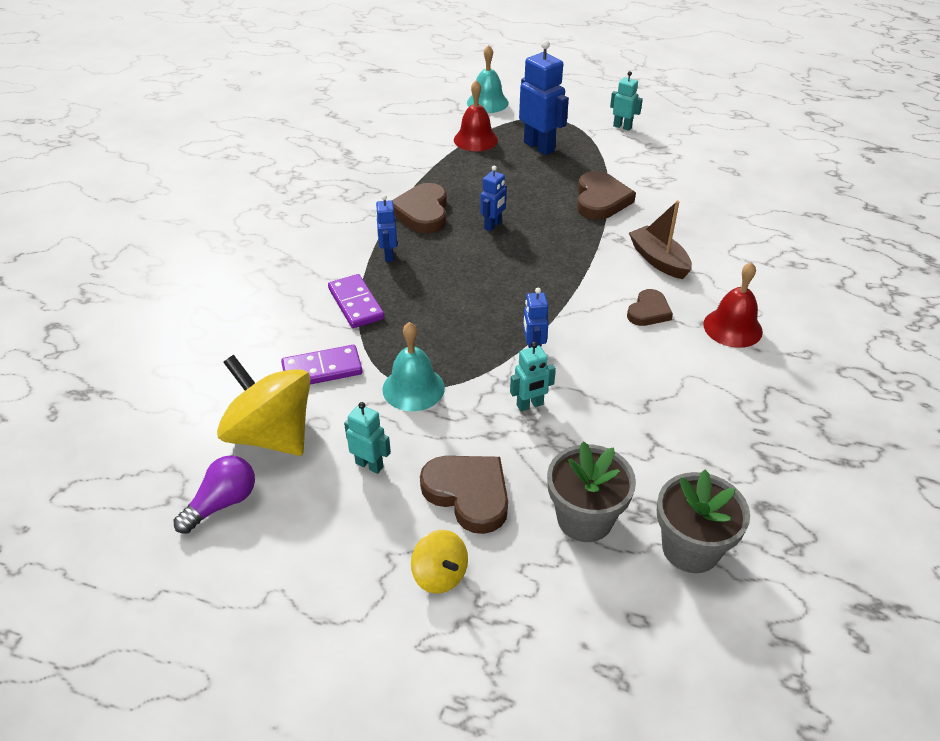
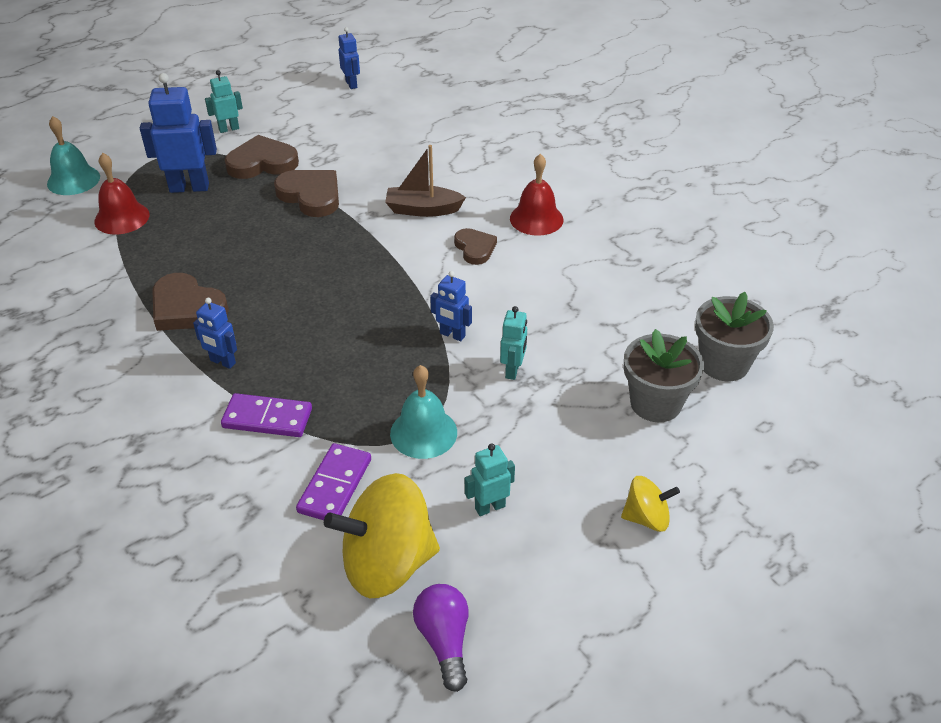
camera: 55 degrees left, 0 degrees up
brown heart [420,456,508,534] -> brown heart moved to [224,135,299,179]
blue robot [480,166,507,231] -> blue robot moved to [339,27,360,89]

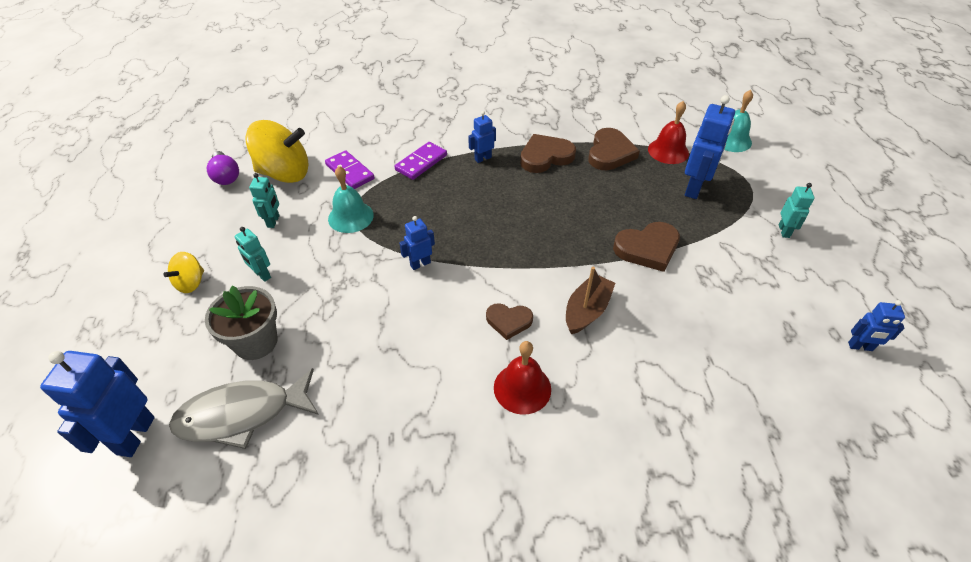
camera: 120 degrees right, 5 degrees up
brown heart [224,135,299,179] -> brown heart moved to [588,128,640,170]
yellow spinning top [324,473,440,598] -> yellow spinning top turned 75 degrees clockwise [245,120,309,183]
purple light bulb [413,584,469,692] -> purple light bulb turned 45 degrees clockwise [207,151,239,185]
turquoise robot [500,306,527,380] -> turquoise robot moved to [234,227,271,282]
grey flower pot [695,292,774,381] -> grey fish [169,368,319,449]
none -> blue robot [40,351,155,457]

